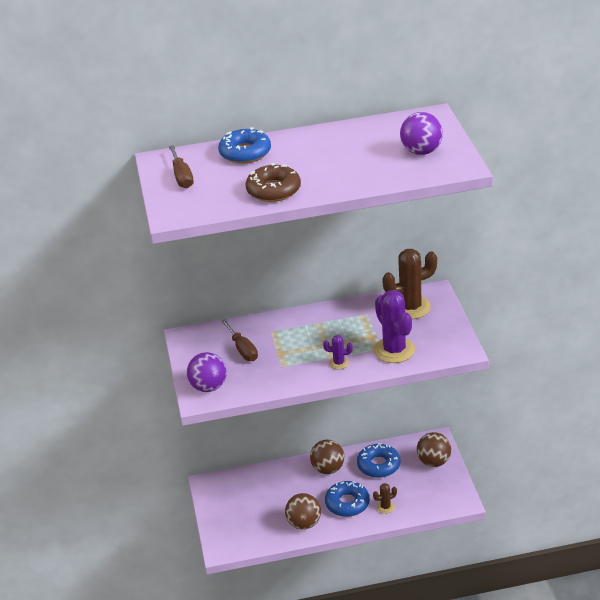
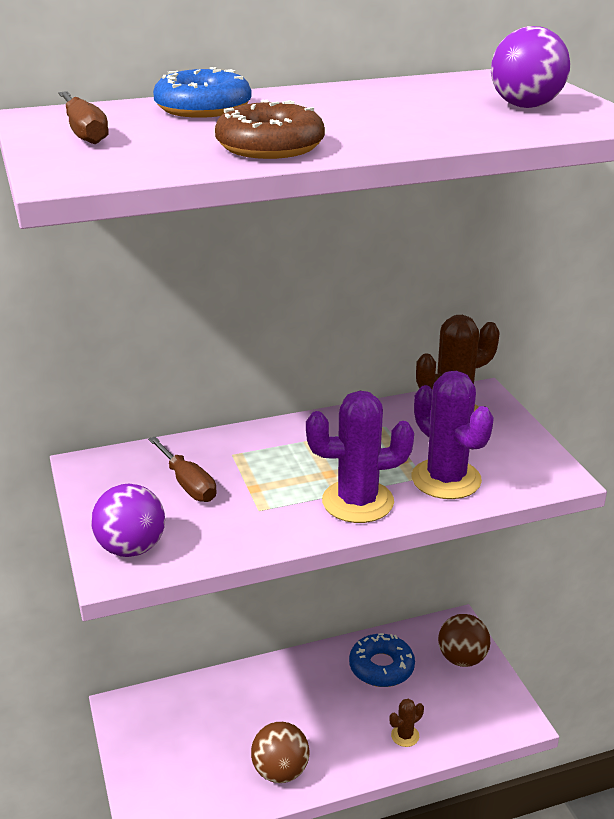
camera: 10 degrees left, 5 degrees down
brown ball [310,440,344,474] -> none
purple cactus [323,335,353,369] -> purple cactus [306,391,414,523], size x2.11
blue donut [325,481,370,517] -> none

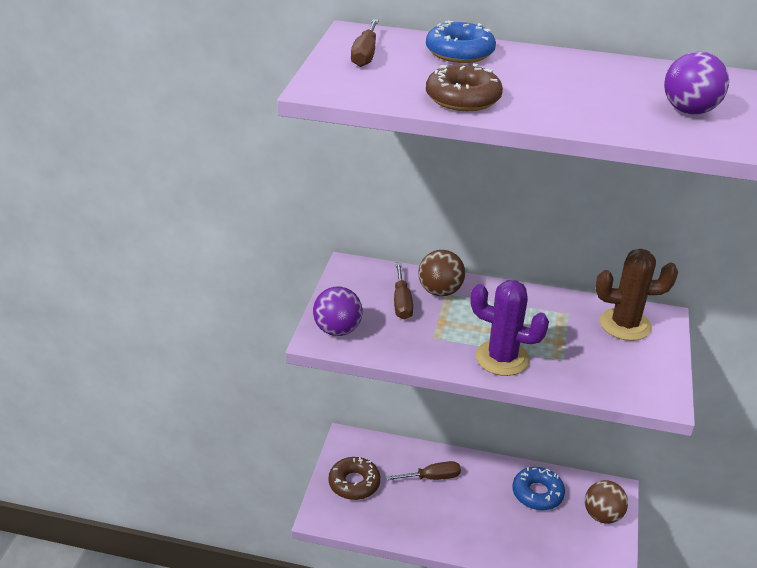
camera: 30 degrees right, 5 degrees up
brown ball [251,722,309,783] -> brown ball moved to [418,250,465,296]
brown cactus [390,699,424,747] -> none
purple cactus [412,371,494,499] -> none
none -> brown donut [329,457,380,500]
none -> brown screwdriver [386,461,461,480]

